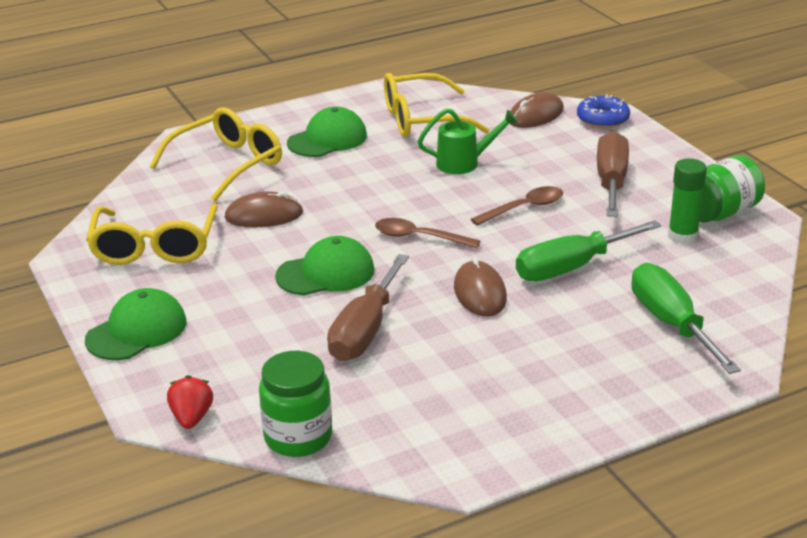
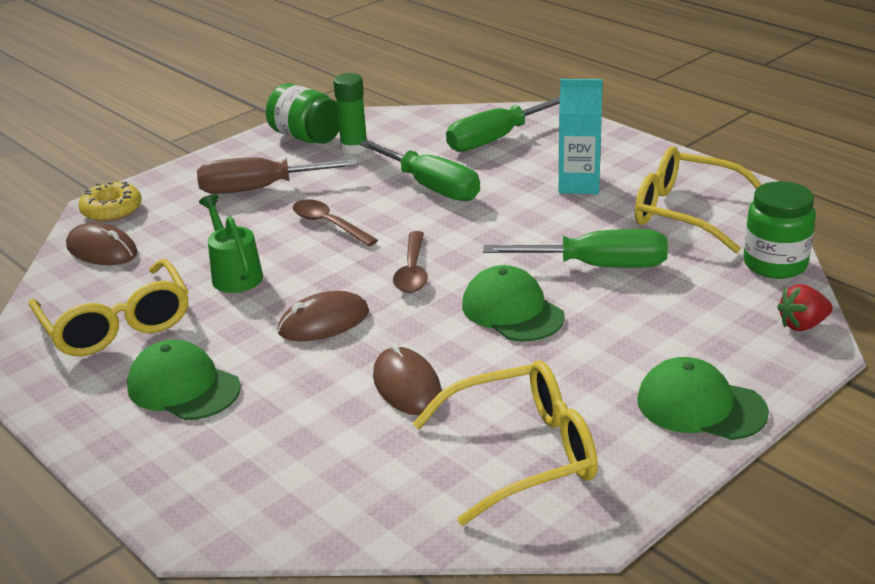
camera: 105 degrees left, 0 degrees up
yellow glasses [150,107,282,202] -> yellow glasses moved to [635,147,762,253]
brown screwdriver [327,254,409,361] -> green screwdriver [483,229,668,268]
brown mouse [454,257,507,317] -> brown mouse moved to [278,291,369,341]
blue donut [577,95,630,128] -> yellow donut [78,182,142,222]
none -> turquoise carton [559,79,603,194]

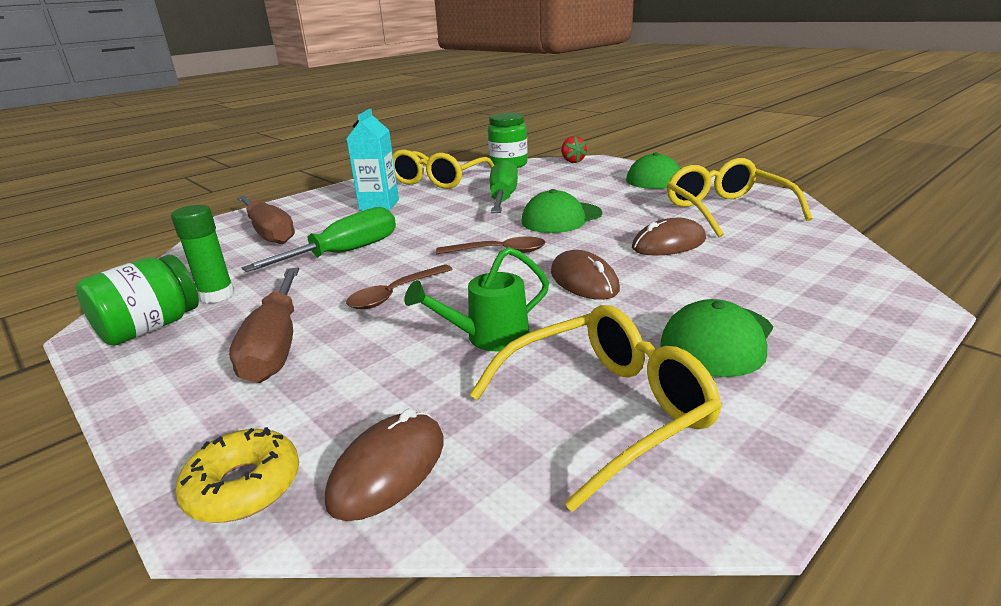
camera: 90 degrees left, 5 degrees down
green screwdriver [446,97,560,152] -> brown screwdriver [237,196,295,244]

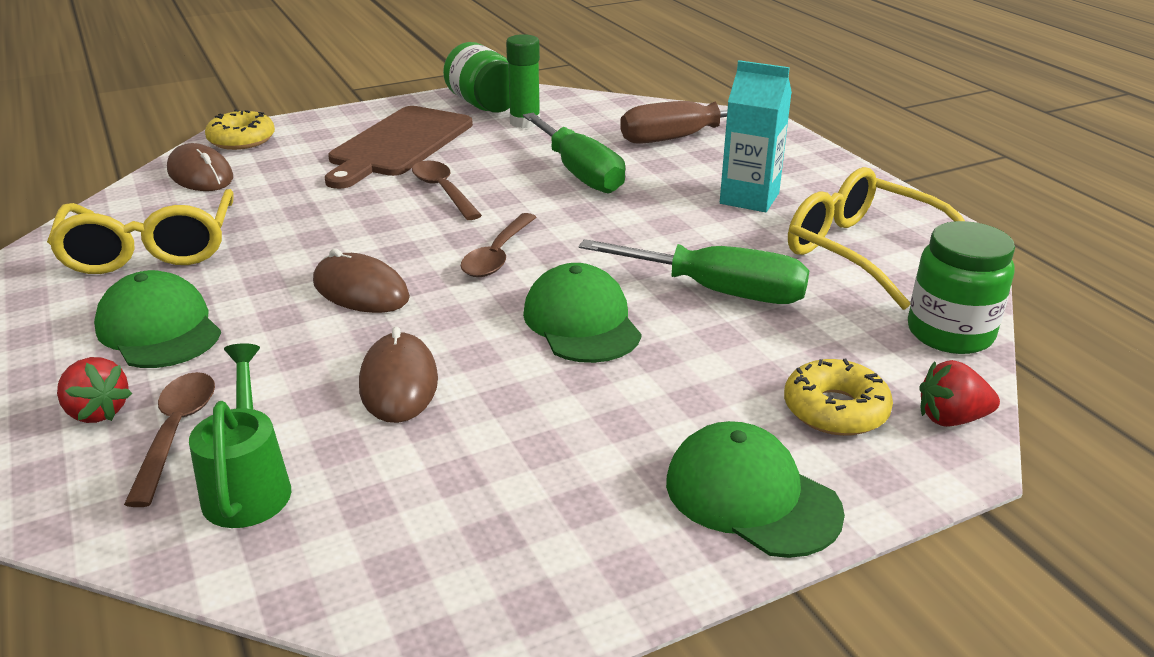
camera: 105 degrees right, 5 degrees up
brown screwdriver [229,267,299,383] -> brown cutting board [325,106,473,189]
green watering can [404,247,549,351] -> green watering can moved to [189,343,291,528]
brown mouse [551,250,620,300] -> brown mouse turned 45 degrees clockwise [313,249,410,313]
yellow glasses [667,158,812,238] -> none
none -> red strawberry [57,357,132,423]
none -> brown spoon [124,372,215,507]
none -> yellow donut [784,359,893,436]

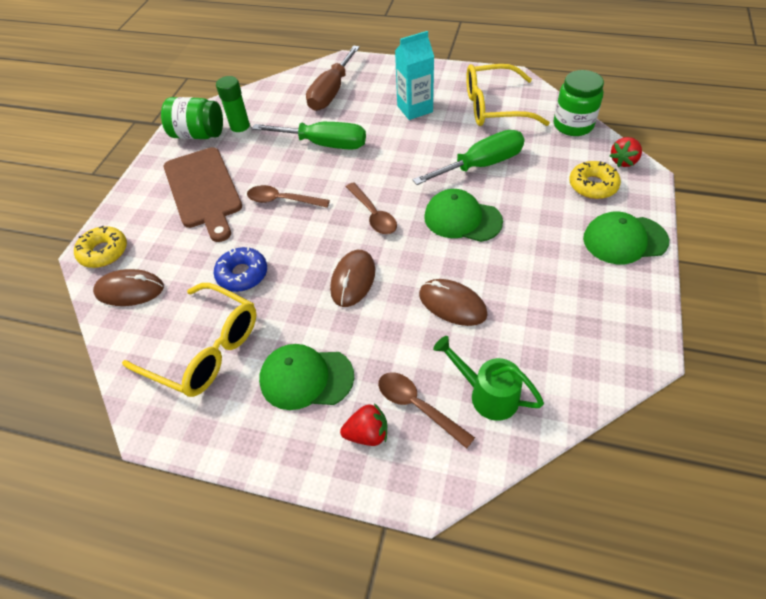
camera: 45 degrees left, 20 degrees up
brown mouse [313,249,410,313] -> brown mouse turned 60 degrees counterclockwise [330,250,375,307]
none -> blue donut [214,247,267,292]

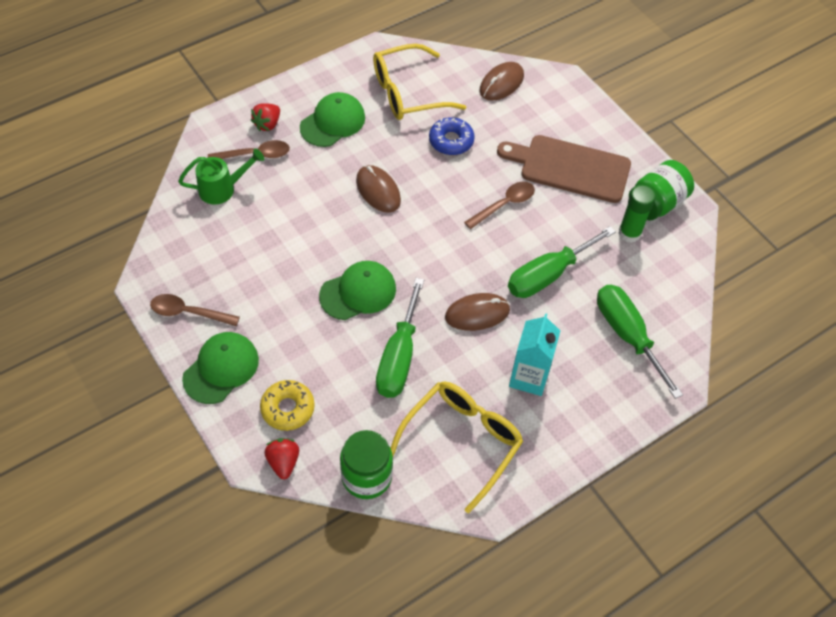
camera: 125 degrees right, 5 degrees up
yellow donut [74,226,127,268] -> none
brown screwdriver [306,45,360,111] -> green screwdriver [597,285,683,399]
brown spoon [346,182,397,234] -> brown spoon moved to [150,294,240,326]
brown mouse [419,279,488,326] -> brown mouse moved to [445,293,510,331]

